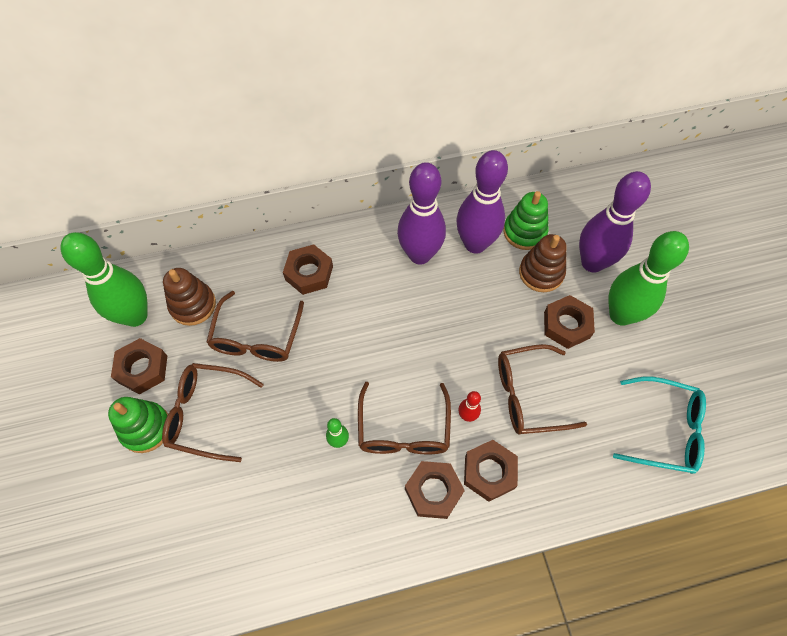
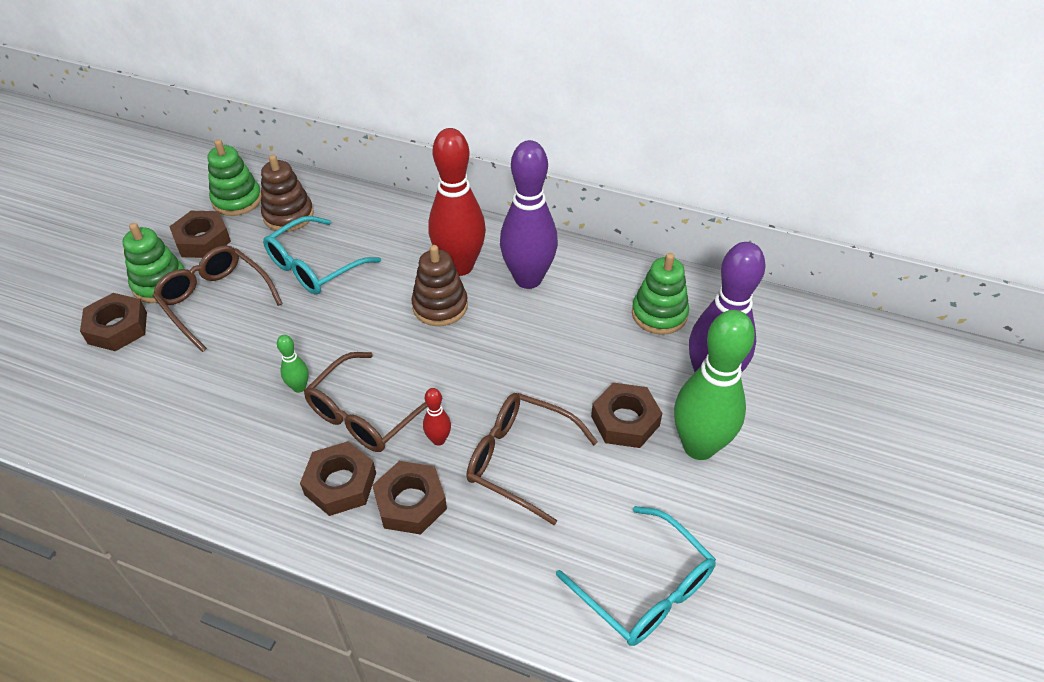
camera: 35 degrees right, 15 degrees down
green bowling pin [61,232,148,327] -> green stacking toy [208,139,262,216]
brown glasses [206,291,304,362] -> turquoise glasses [263,216,381,295]
brown nut [283,244,333,295] -> brown nut moved to [80,293,147,351]
purple bowling pin [456,150,508,254] -> none
brown stacking toy [519,234,567,292] -> brown stacking toy moved to [411,245,468,326]
none -> red bowling pin [428,128,486,276]

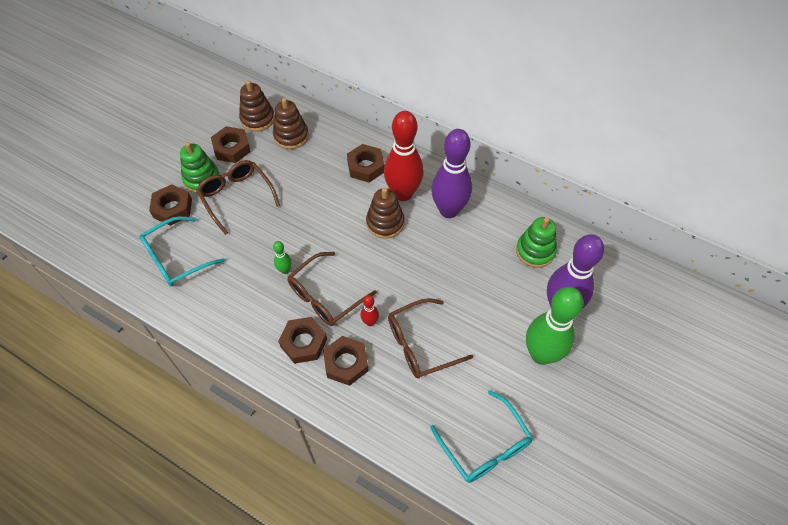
camera: 10 degrees right, 10 degrees up
green stacking toy [208,139,262,216] -> brown stacking toy [239,80,275,132]
turquoise glasses [263,216,381,295] -> turquoise glasses moved to [139,216,225,287]
brown glasses [466,393,598,525] -> brown glasses turned 60 degrees counterclockwise [388,298,473,379]
brown nut [591,383,662,448] -> brown nut moved to [347,144,385,182]

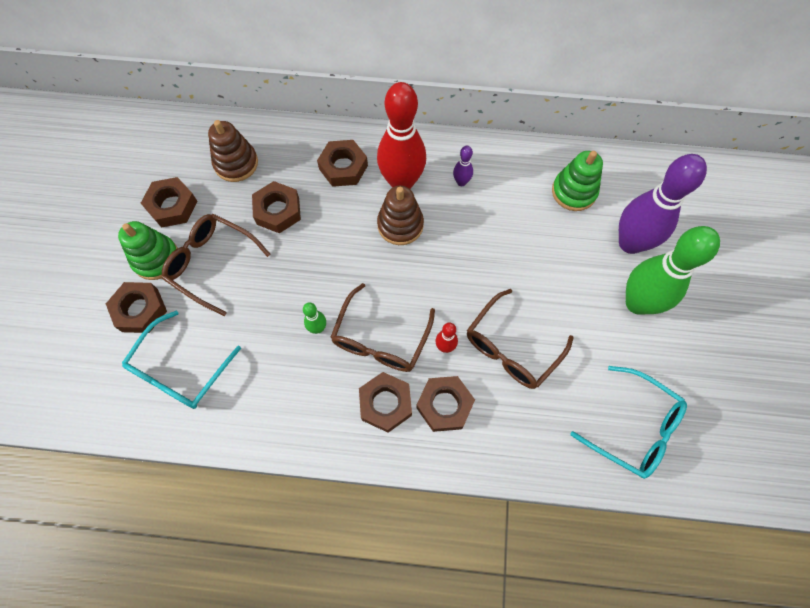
camera: 25 degrees left, 10 degrees up
brown stacking toy [239,80,275,132] -> none
purple bowling pin [431,129,472,218] -> purple bowling pin [453,146,473,186], size x0.42
none -> brown nut [252,181,301,233]

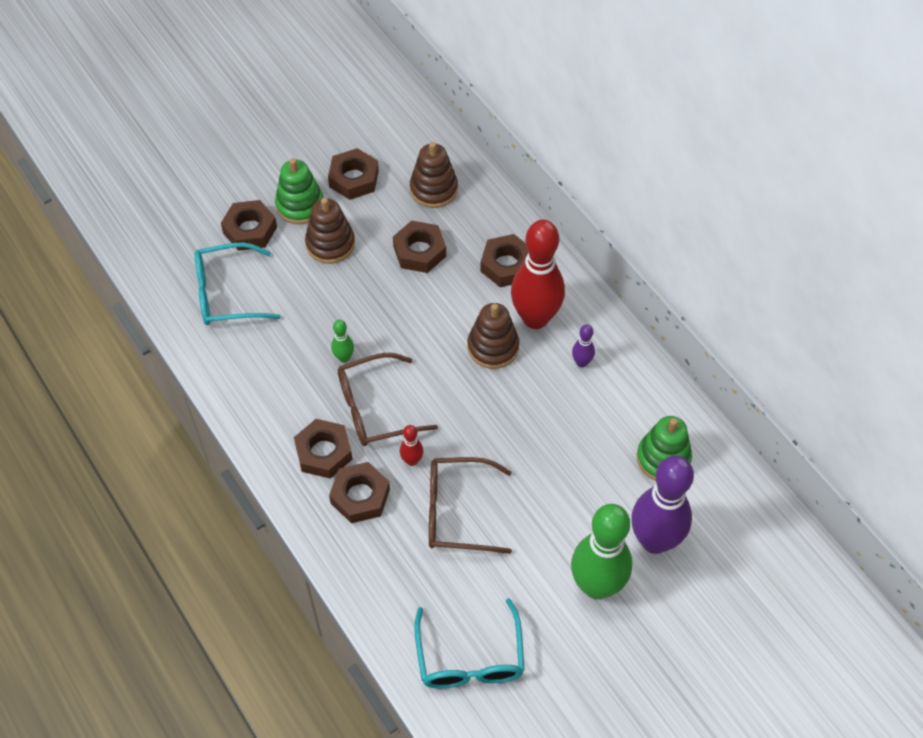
camera: 50 degrees right, 10 degrees down
brown glasses [162,214,271,316] -> brown stacking toy [305,198,355,264]

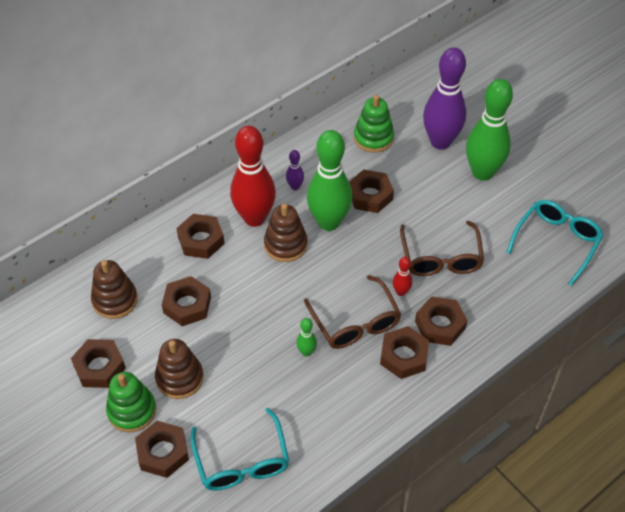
camera: 95 degrees left, 5 degrees down
turquoise glasses [414,598,525,688] -> turquoise glasses turned 45 degrees counterclockwise [506,200,604,286]
none -> green bowling pin [307,130,352,231]
none -> brown nut [349,170,394,213]

